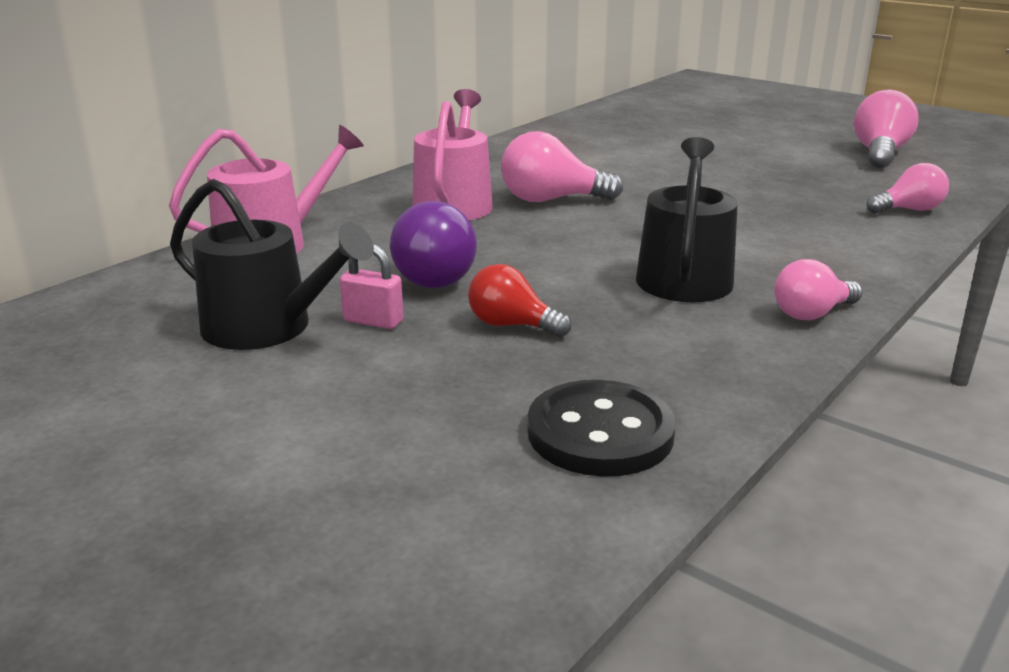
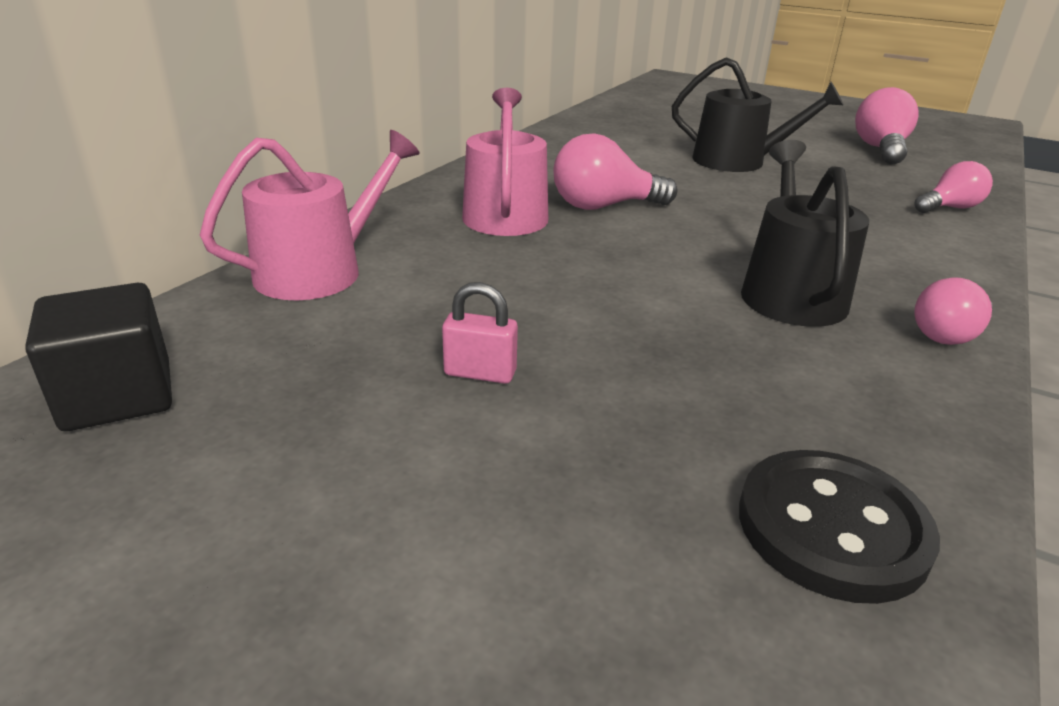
camera: 10 degrees left, 5 degrees up
black watering can [170,179,374,350] -> black watering can moved to [672,57,844,172]
purple light bulb [390,201,477,288] -> none
red light bulb [468,264,571,337] -> none
none -> black cube [25,283,172,431]

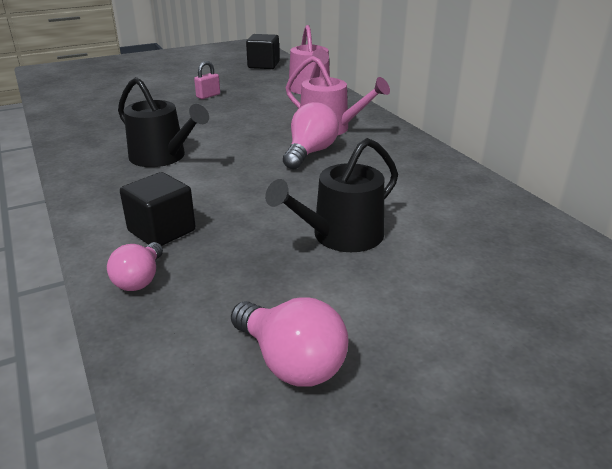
camera: 125 degrees right, 0 degrees up
black button [739,450,940,604] -> none
pink light bulb [914,277,993,345] -> none
none -> black cube [120,172,196,246]

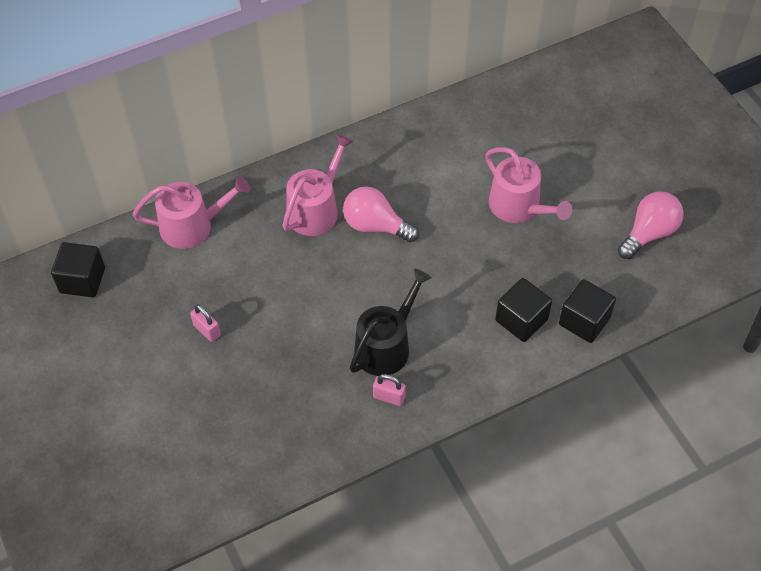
camera: 90 degrees left, 25 degrees up
pink light bulb [107,242,163,291] -> black cube [559,279,616,343]
black watering can [265,138,398,252] -> pink watering can [485,147,572,223]
none -> pink padlock [373,374,406,406]

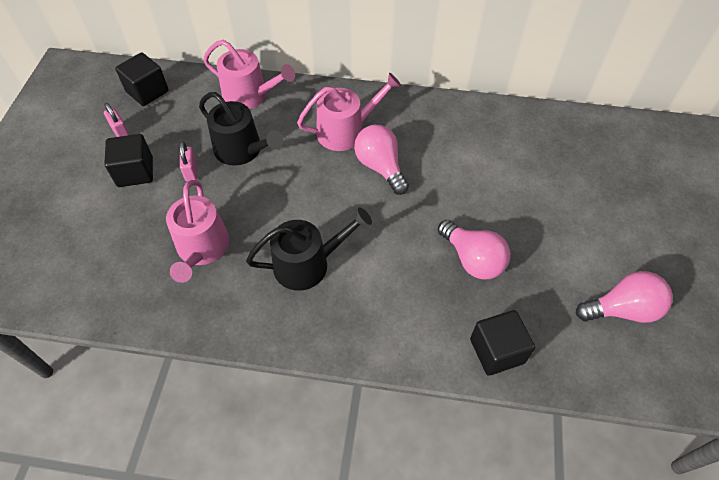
camera: 35 degrees right, 0 degrees up
pink padlock [373,374,406,406] -> pink padlock moved to [104,103,130,137]
pink watering can [485,147,572,223] -> pink watering can moved to [166,180,229,283]
black cube [495,278,552,342] -> black cube moved to [104,134,153,187]
none -> black watering can [199,92,283,166]
none -> pink light bulb [438,220,510,280]

